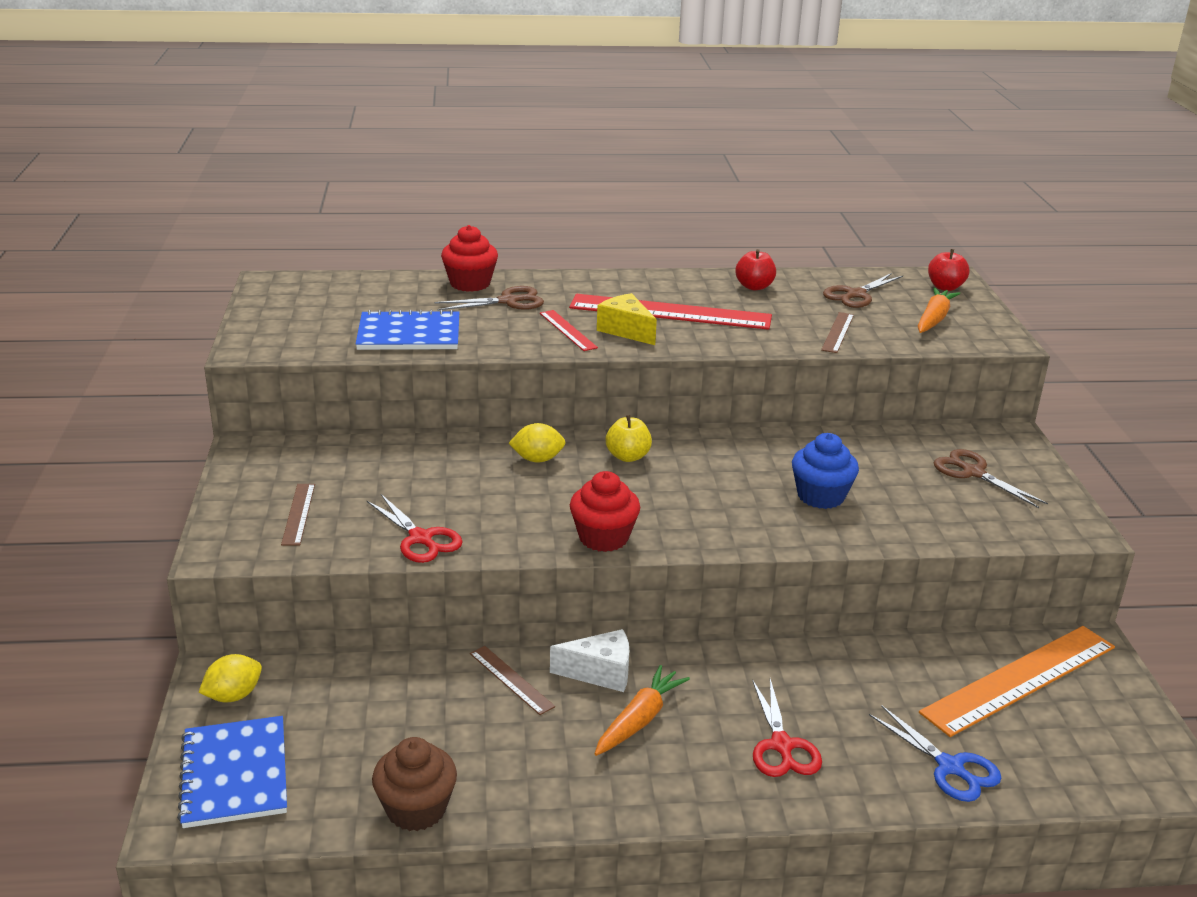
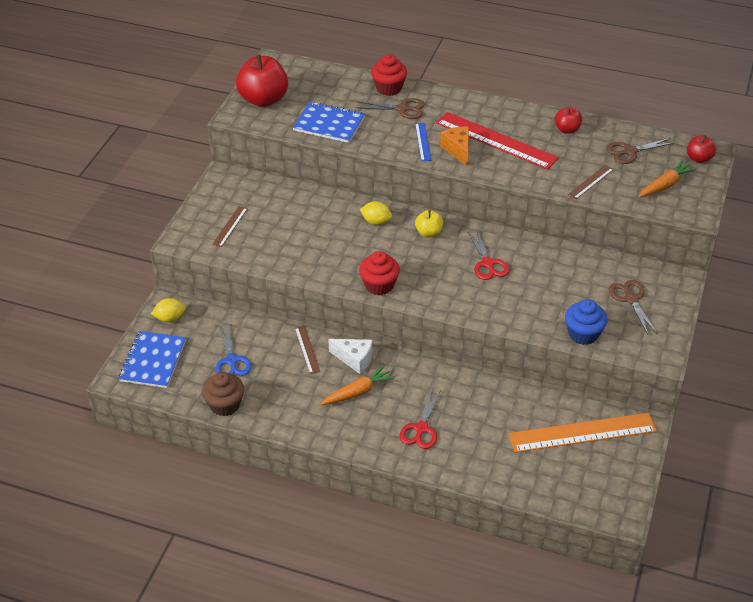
camera: 25 degrees right, 15 degrees up
red scissors [367,494,463,563] -> red scissors moved to [467,229,509,280]
red ruler [540,310,598,351] -> blue ruler [415,123,431,161]
yellow cheese [597,293,657,345] -> orange cheese [440,127,469,166]
blue cupcake [792,433,859,509] -> blue cupcake moved to [565,299,608,345]
blue scissors [869,705,1002,802] -> blue scissors moved to [216,324,252,376]
none -> red apple [236,54,288,107]

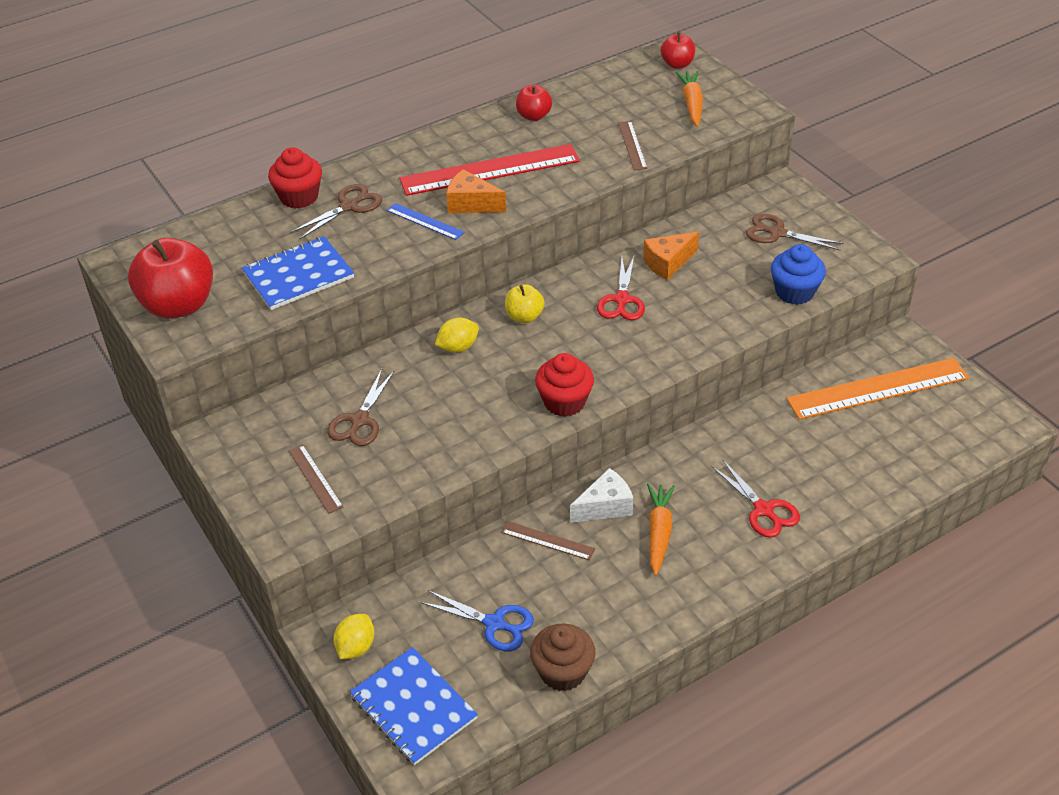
camera: 50 degrees left, 0 degrees up
red scissors [467,229,509,280] -> red scissors turned 75 degrees clockwise [597,254,645,320]
orange ruler [509,413,657,453] -> orange ruler turned 45 degrees clockwise [786,358,969,420]
brown scissors [606,138,676,164] -> brown scissors moved to [327,369,395,446]
none -> orange cheese [643,232,699,281]

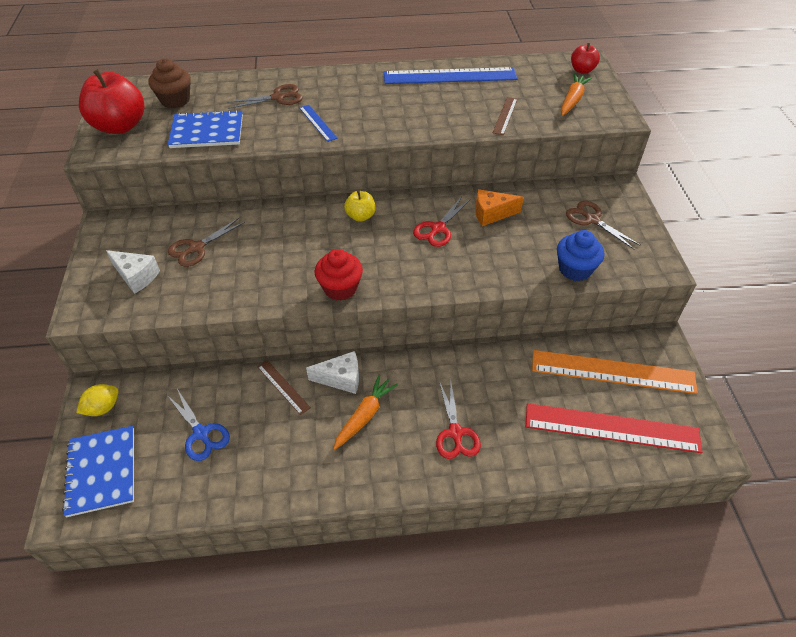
camera: 25 degrees right, 5 degrees up
red cupcake [268,147,322,209] -> none
brown ruler [289,444,343,514] -> white cheese [106,250,160,294]
red ruler [399,144,580,196] -> red ruler moved to [526,403,702,453]
yellow lemon [435,318,479,353] -> none
orange cheese [446,169,506,213] -> none
red apple [516,85,552,121] -> blue ruler [384,67,517,84]
brown cupcake [530,624,596,691] -> brown cupcake moved to [149,59,191,108]

